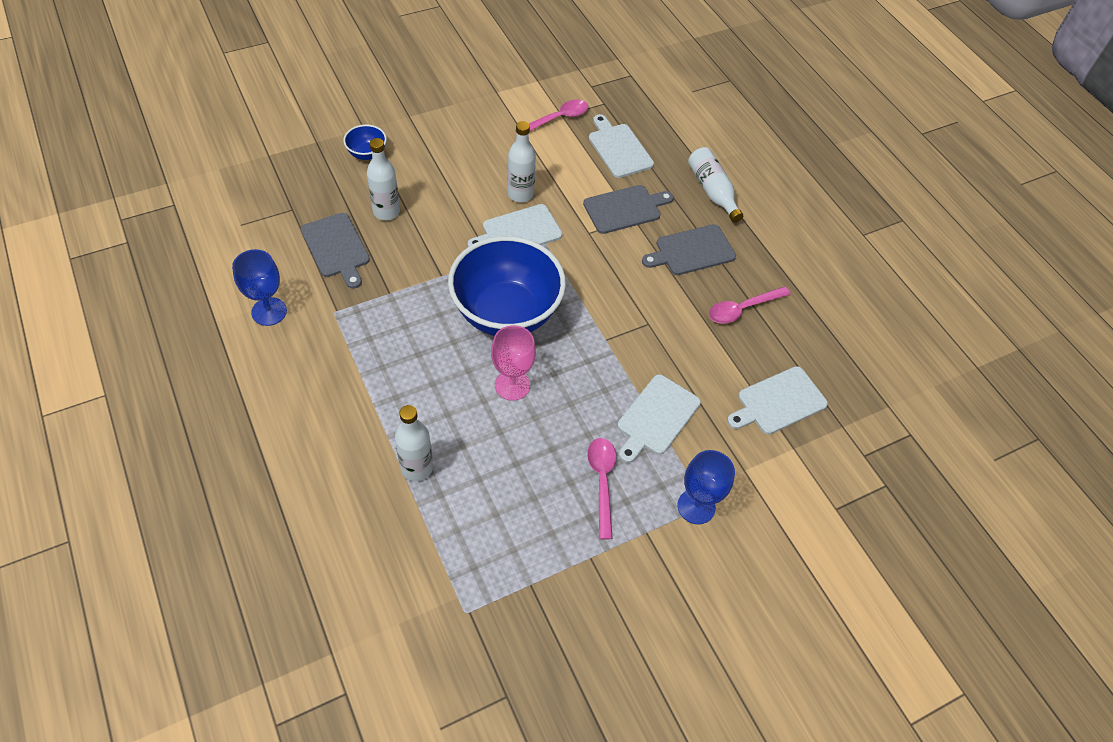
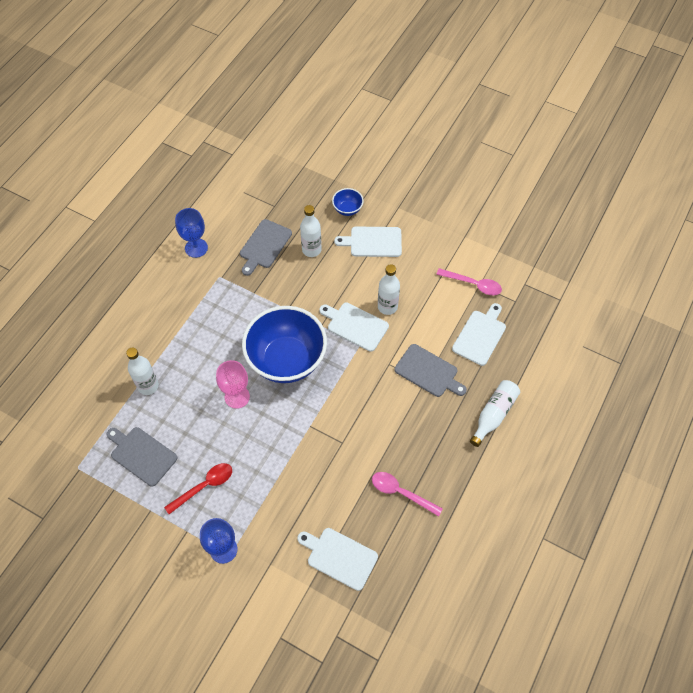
camera: 60 degrees right, 5 degrees up
pink spoon [587,438,616,540] -> red spoon [164,463,232,514]
white cutting board [617,374,701,463] -> white cutting board moved to [334,227,402,257]
grey cutting board [642,224,736,275] -> grey cutting board moved to [106,427,177,487]

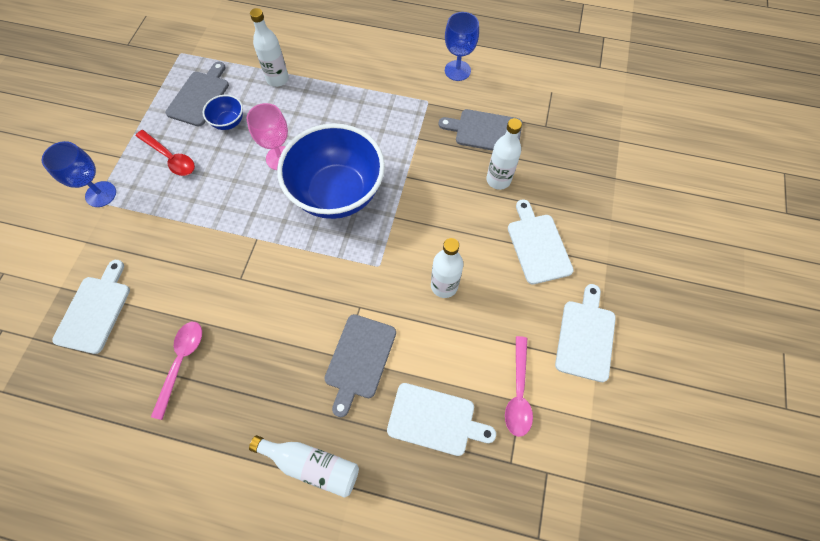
camera: 75 degrees right, 5 degrees up
white cutting board [319,303,389,352] -> white cutting board moved to [555,284,616,382]
blue bowl [332,188,364,216] -> blue bowl moved to [203,95,243,130]

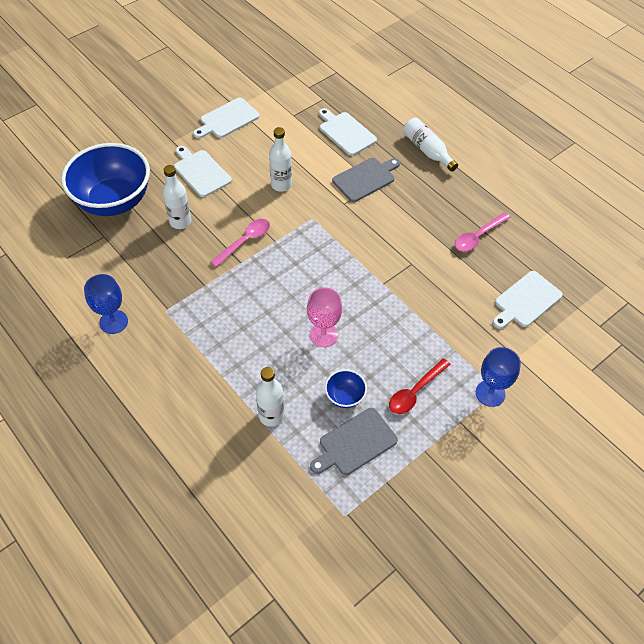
camera: 145 degrees left, 10 degrees down
red spoon [136,130,195,176] -> red spoon turned 120 degrees counterclockwise [389,358,451,414]
blue bowl [277,123,385,219] -> blue bowl moved to [61,143,150,216]
grey cutting board [439,109,522,151] -> none
pink spoon [505,336,533,437] -> pink spoon moved to [210,219,270,267]
white cutting board [508,199,574,284] -> white cutting board turned 120 degrees clockwise [174,146,232,197]

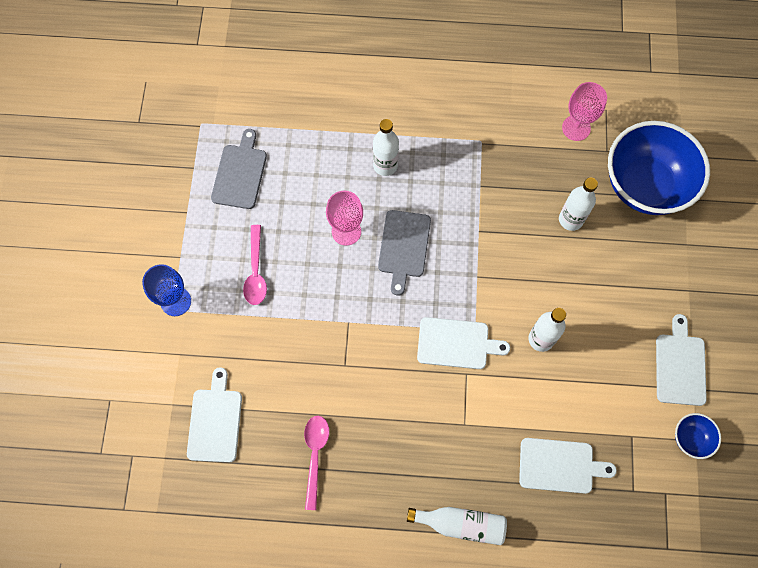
camera: 135 degrees right, 15 degrees up
blue goblet [84,274,128,334] -> none
white cutting board [174,146,232,197] -> white cutting board moved to [417,317,510,369]
pink spoon [210,219,270,267] -> pink spoon moved to [243,225,267,305]
white bottle [256,367,284,427] -> white bottle moved to [373,119,399,176]
blue bowl [325,369,367,408] -> blue bowl moved to [675,413,721,459]
grey cutting board [332,158,400,202] -> grey cutting board moved to [378,210,431,296]
red spoon [389,358,451,414] -> none
none -> pink goblet [562,82,607,141]

